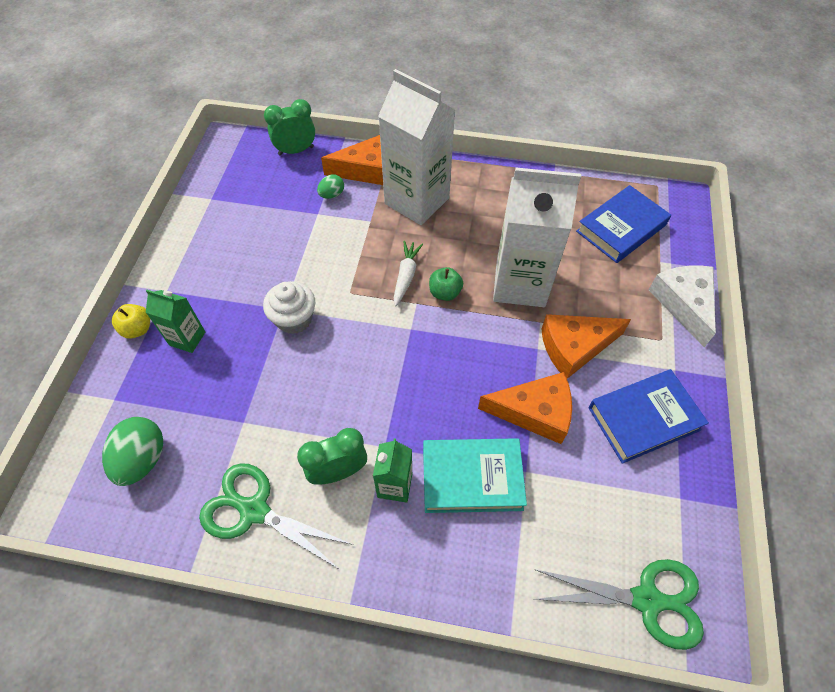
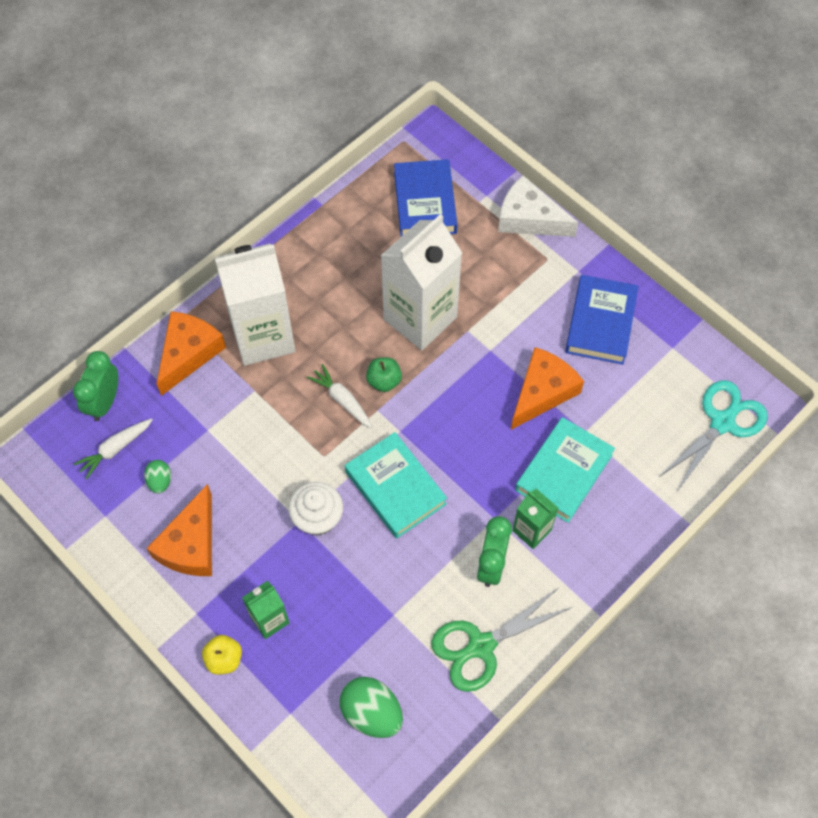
camera: 55 degrees left, 5 degrees up
green egg [317,174,344,199] -> green egg moved to [144,460,171,494]
green scissors [534,559,704,650] -> turquoise scissors [659,380,768,490]
orange cheese [541,314,631,379] -> orange cheese moved to [147,484,212,576]
none -> white carrot [74,418,152,479]
none -> turquoise book [345,432,447,539]

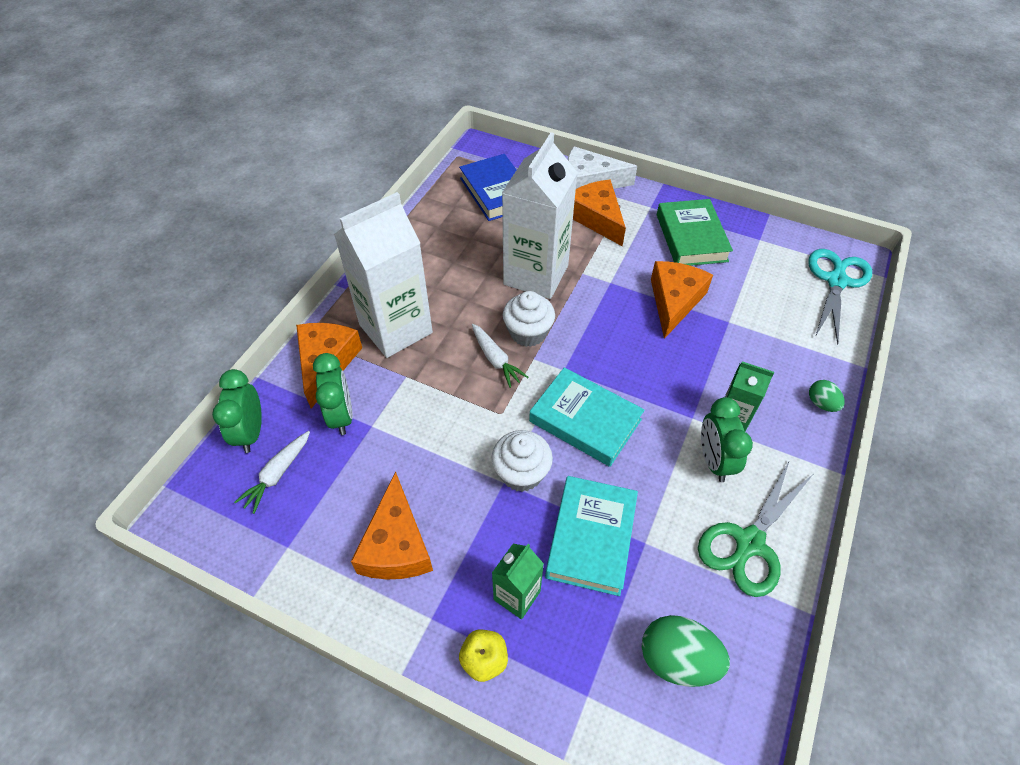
camera: 20 degrees left, 10 degrees down
green egg [144,460,171,494] -> green egg moved to [809,380,845,412]
white carrot [307,364,372,428] -> white carrot turned 150 degrees counterclockwise [472,324,529,388]
green apple [366,357,402,392] -> white cupcake [503,291,555,347]
turquoise book [515,417,615,523] -> turquoise book moved to [545,476,638,596]
blue book [565,275,638,365] -> green book [657,199,733,266]
none -> green clock [313,353,353,435]
none -> orange cheese [573,180,626,246]

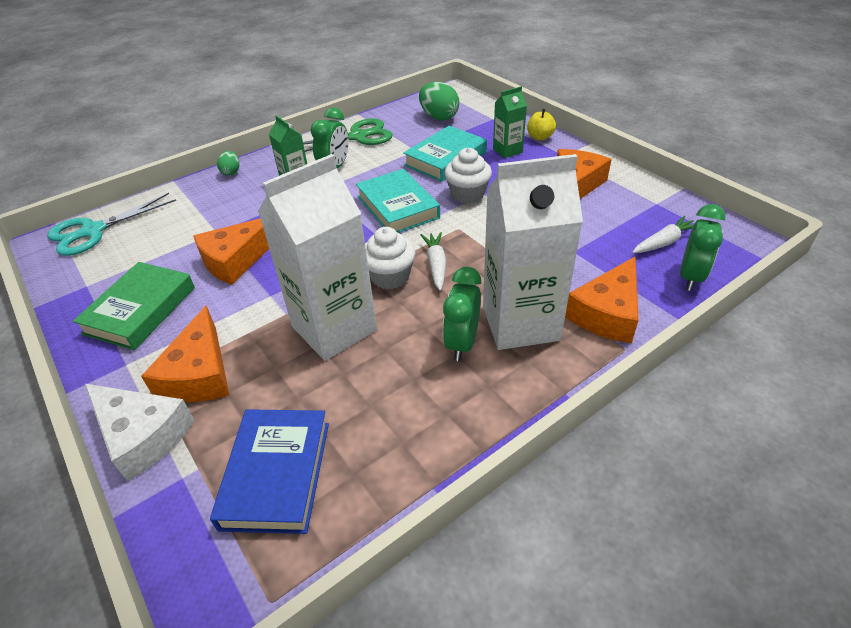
camera: 150 degrees left, 10 degrees down
green clock [313,353,353,435] -> green clock moved to [443,267,481,361]

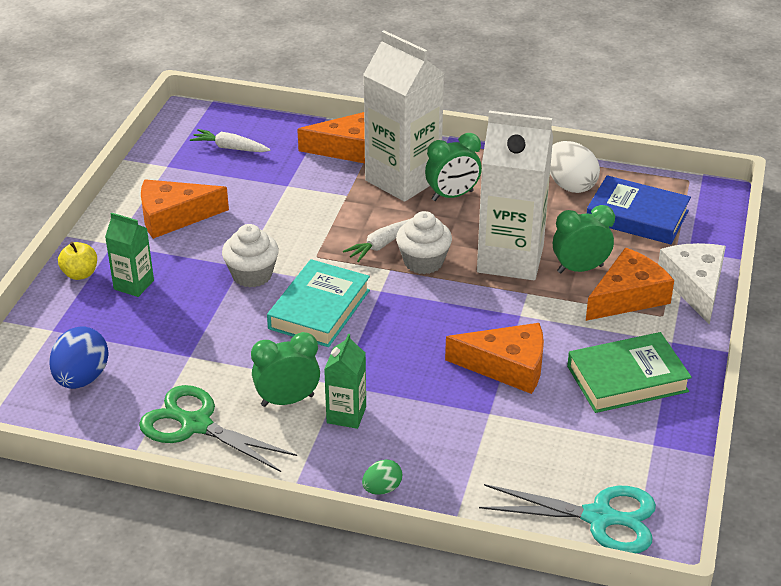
camera: 130 degrees left, 5 degrees down
blue book [210,409,329,534] -> blue book turned 60 degrees clockwise [587,175,691,244]
turquoise book [403,126,487,182] -> none
green egg [419,82,459,120] -> blue egg [50,327,109,389]
green clock [680,204,726,291] -> green clock moved to [553,205,615,273]
none -> white egg [550,141,600,193]

